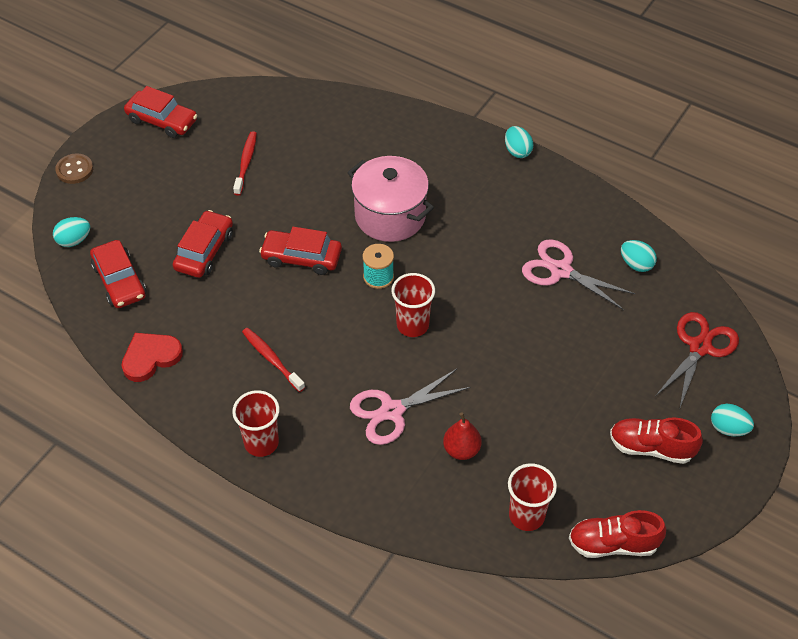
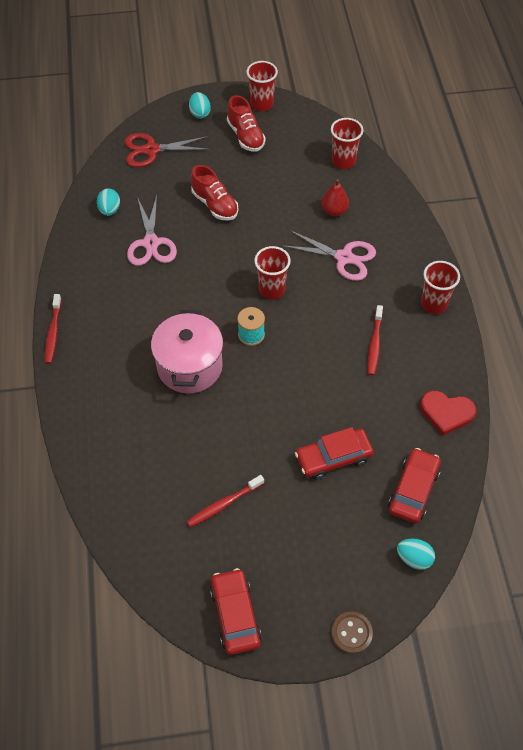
camera: 130 degrees left, 5 degrees up
red car [259,227,342,275] -> none
turquoise egg [505,126,533,158] -> red toothbrush [45,294,62,364]
red shoe [569,510,666,558] -> red shoe moved to [191,165,238,221]
none -> red cup [246,61,278,111]

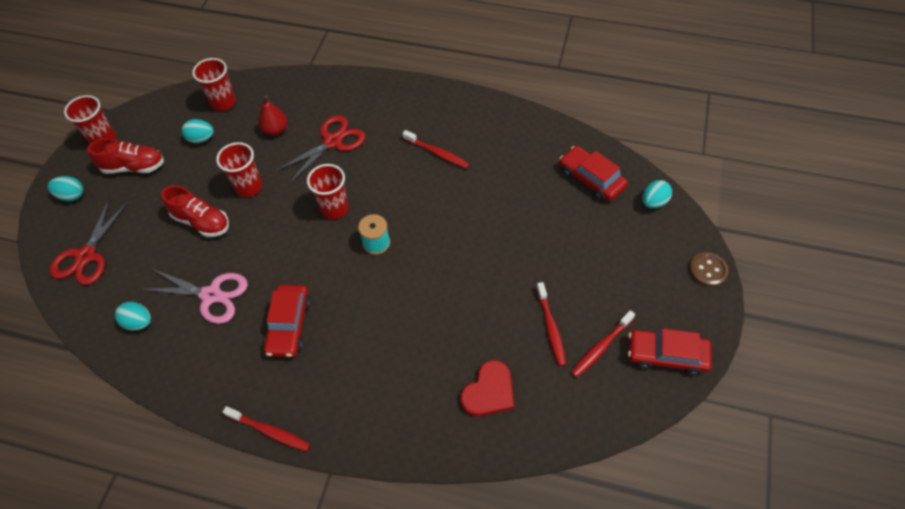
camera: 65 degrees left, 0 degrees up
pink pot [151,310,223,393] -> none
red shoe [191,165,238,221] -> red shoe turned 45 degrees clockwise [161,185,229,237]
pink scissors [283,230,376,281] -> red scissors [276,115,365,183]
red car [295,427,374,480] -> red car moved to [263,285,311,357]
red heart [420,391,476,436] -> red heart moved to [461,360,514,417]
red cup [421,261,460,314] -> red cup moved to [216,142,262,197]
none -> turquoise egg [182,119,214,143]
none -> red toothbrush [571,310,635,378]

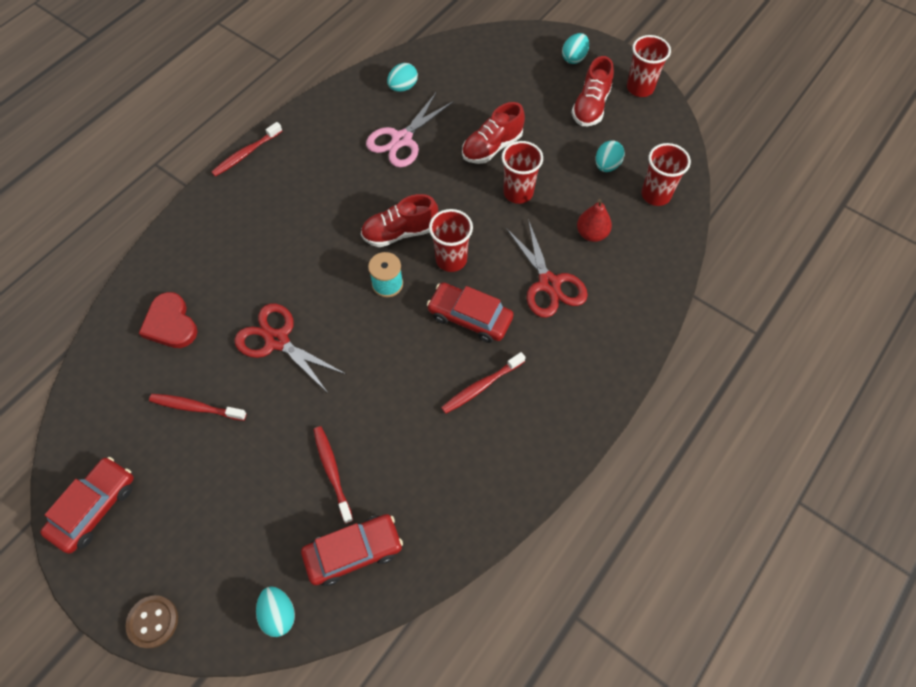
camera: 110 degrees right, 5 degrees up
red scissors [50,199,128,285] -> red scissors moved to [234,303,347,394]
red car [263,285,311,357] -> red car moved to [427,283,514,343]
red toothbrush [571,310,635,378] -> red toothbrush moved to [313,426,353,524]
none -> red shoe [361,194,438,247]

